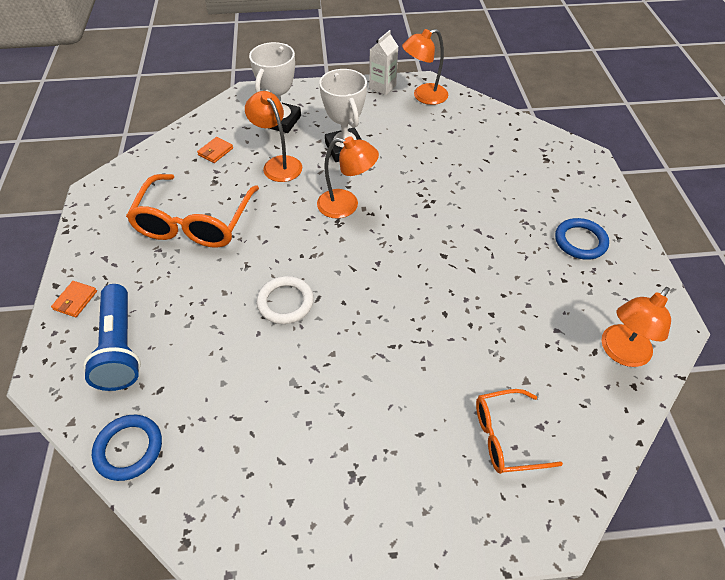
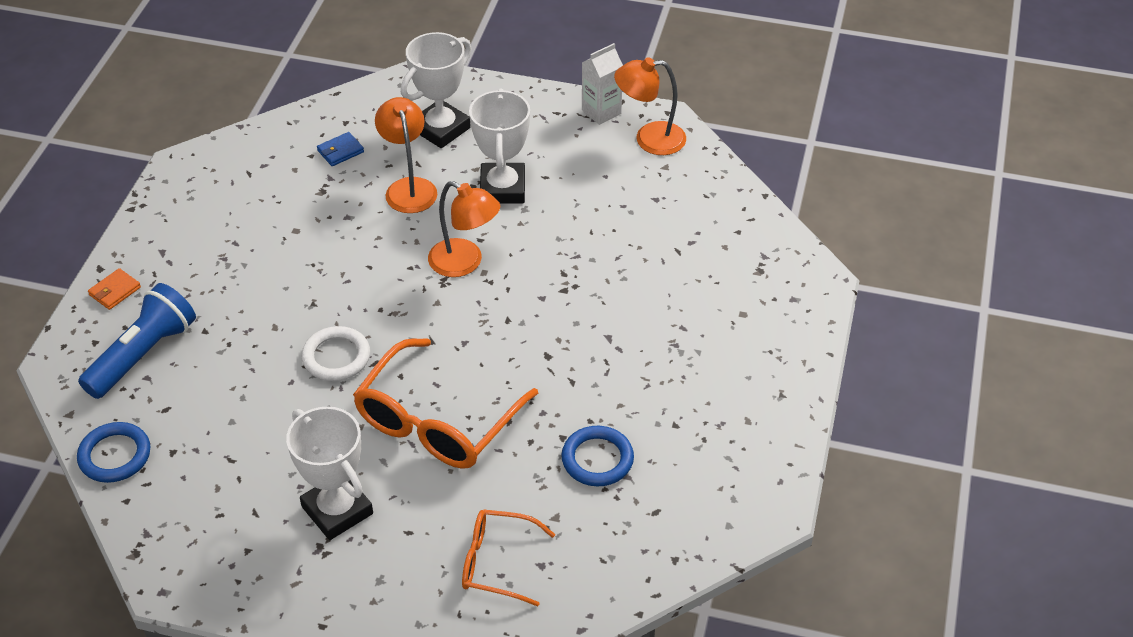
camera: 20 degrees right, 5 degrees down
blue flashlight [83,284,141,391] -> blue flashlight turned 150 degrees counterclockwise [78,283,196,399]
orange glasses [126,174,259,248] -> orange glasses moved to [353,338,538,469]
orange wallet [197,137,233,163] -> blue wallet [317,132,364,166]
blue ring [555,218,609,260] -> blue ring moved to [561,426,634,486]
orange lamp [601,287,671,367] -> none
none -> white trophy [286,406,373,540]

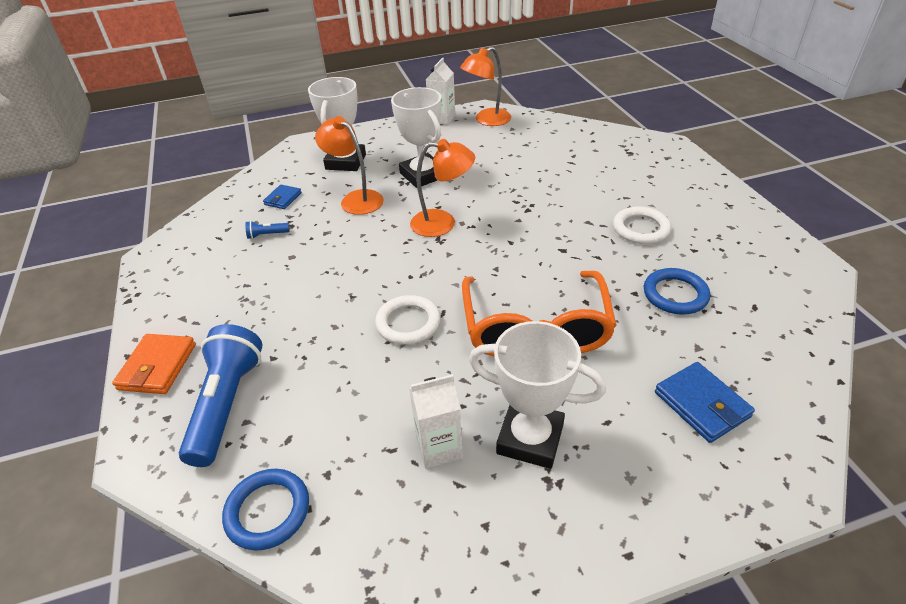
camera: 30 degrees left, 5 degrees down
orange wallet [88,268,141,310] -> orange wallet [112,334,196,394], size x1.57
orange glasses [462,510,555,606] -> blue wallet [655,362,755,443]
none -> blue flashlight [245,221,289,239]
none -> white carton [409,374,463,469]
none -> white ring [613,206,671,244]

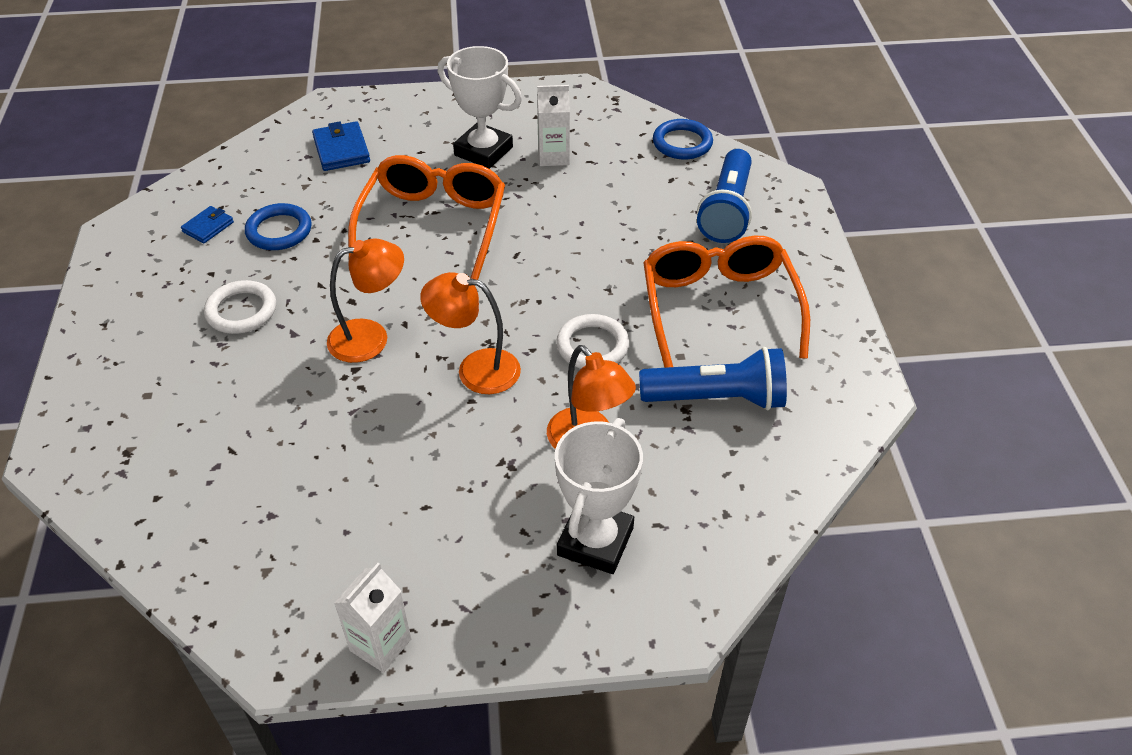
camera: 170 degrees left, 5 degrees up
orange wallet [112,334,196,394] -> none
blue flashlight [245,221,289,239] -> blue flashlight [639,347,787,410], size x2.47
blue wallet [263,185,302,209] -> blue wallet moved to [181,206,234,243]
white ring [375,295,440,345] -> white ring moved to [556,314,630,369]
white trophy [391,87,441,188] -> none
orange lamp [460,47,511,126] -> orange lamp moved to [327,238,404,363]
none -> orange glasses [643,236,810,368]

